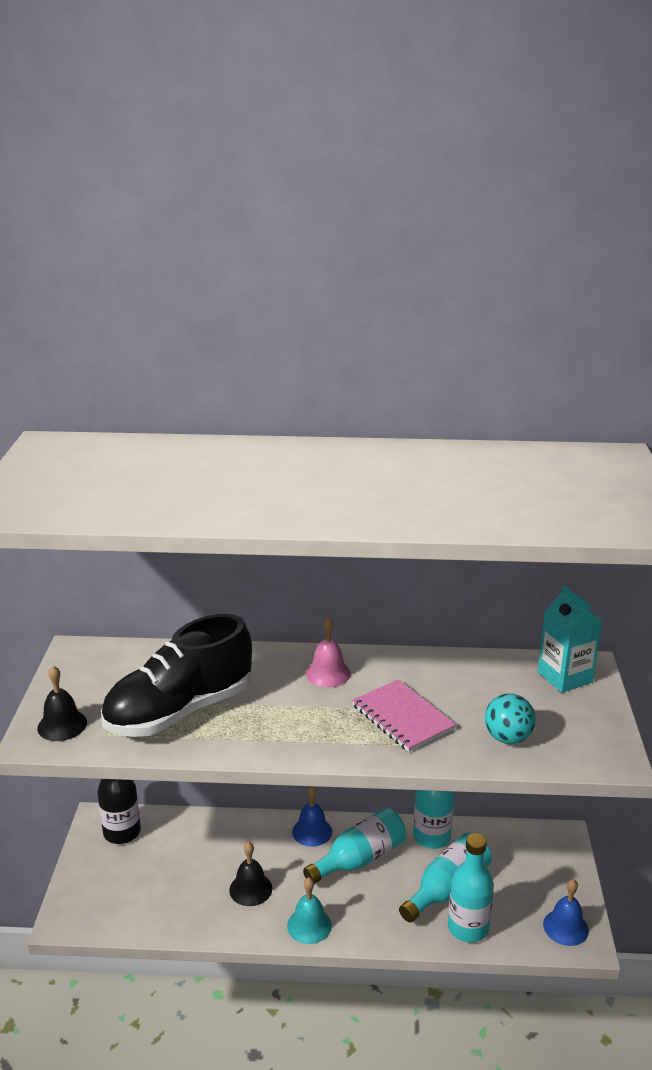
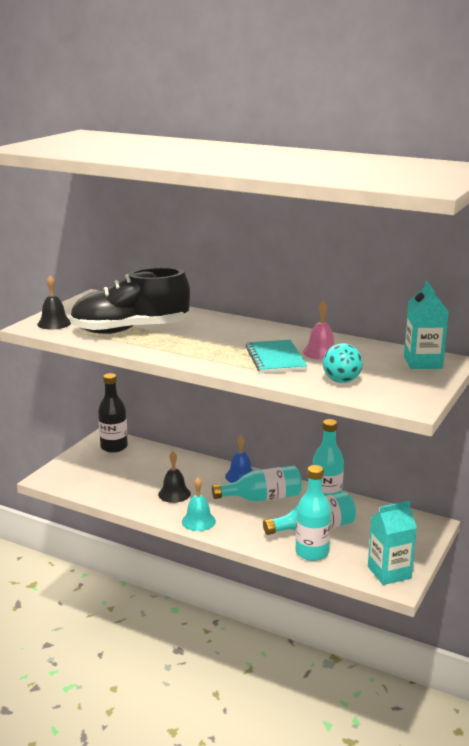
camera: 25 degrees right, 5 degrees down
pink bell [306,617,351,687] -> pink bell moved to [303,301,335,360]
pink notebook [352,679,456,752] -> turquoise notebook [246,340,308,373]
blue bell [543,879,589,946] -> turquoise carton [368,501,417,585]

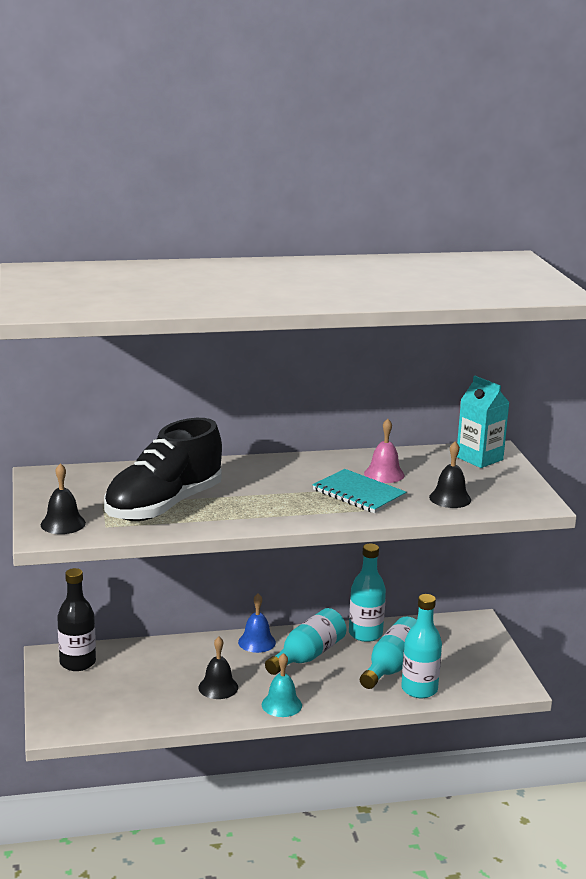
camera: 40 degrees left, 0 degrees up
turquoise ball [323,343,363,383] -> black bell [429,441,471,508]
turquoise carton [368,501,417,585] -> none

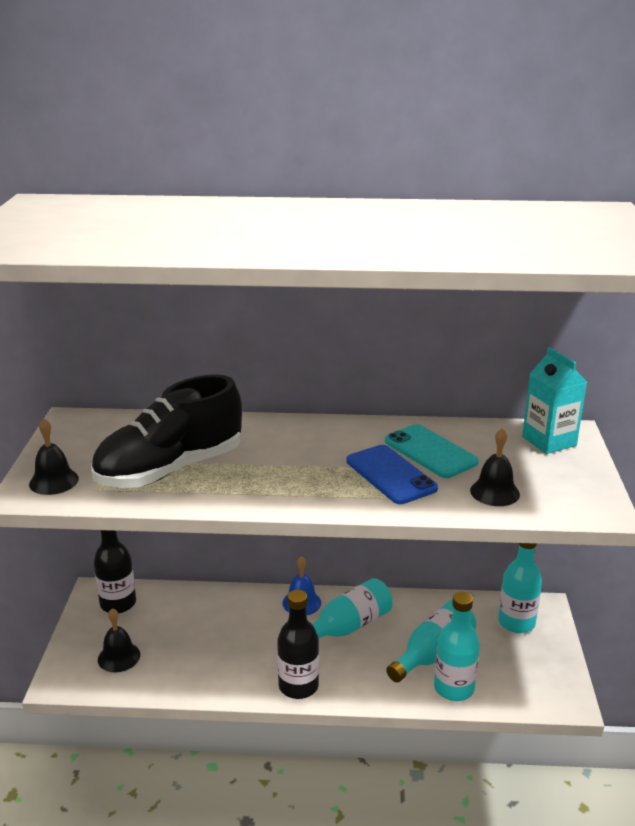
camera: 15 degrees right, 5 degrees up
black bell [198,637,238,699] -> black bell moved to [98,608,140,672]
turquoise bell [262,653,302,717] -> black bottle [277,590,319,699]
turquoise notebook [312,469,407,513] -> blue phone [346,445,438,504]
turquoise bottle [349,543,386,642] -> turquoise bottle moved to [498,543,542,633]
pink bell [364,419,404,483] -> turquoise phone [385,424,479,478]

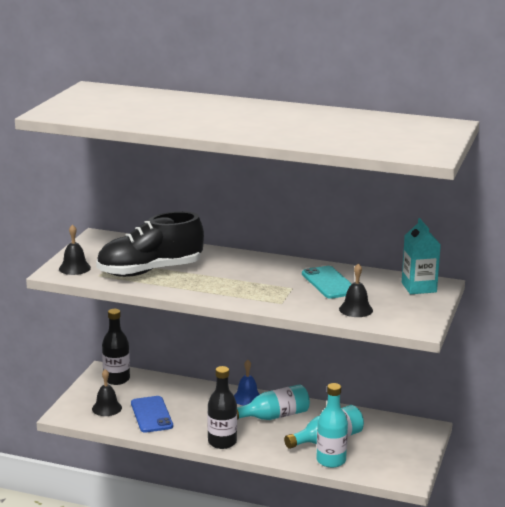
camera: 15 degrees right, 5 degrees down
blue phone [346,445,438,504] -> blue phone moved to [131,396,173,433]
turquoise bottle [498,543,542,633] -> none

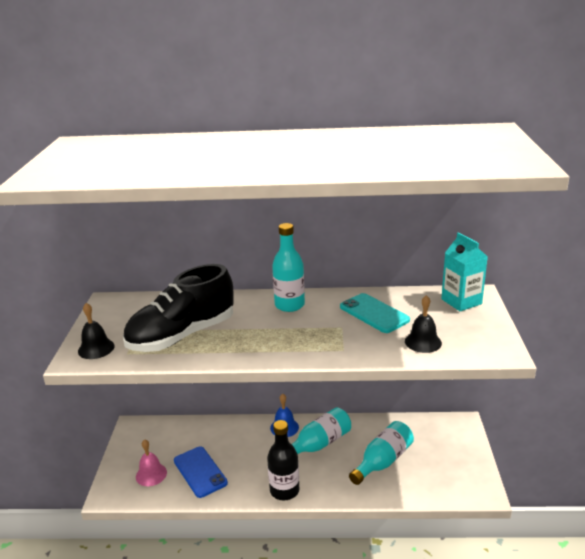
camera: 15 degrees left, 5 degrees up
black bell [92,369,122,416] -> pink bell [136,439,167,486]
black bottle [102,309,130,385] -> none
turquoise bottle [316,383,348,468] -> turquoise bottle moved to [272,223,305,312]

